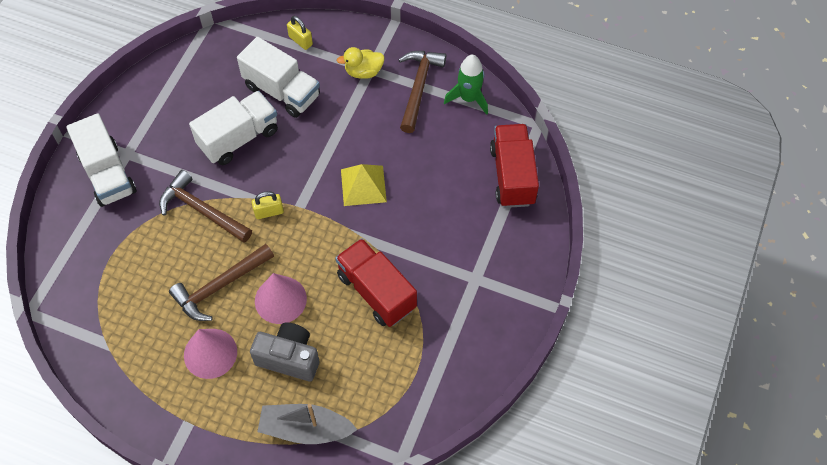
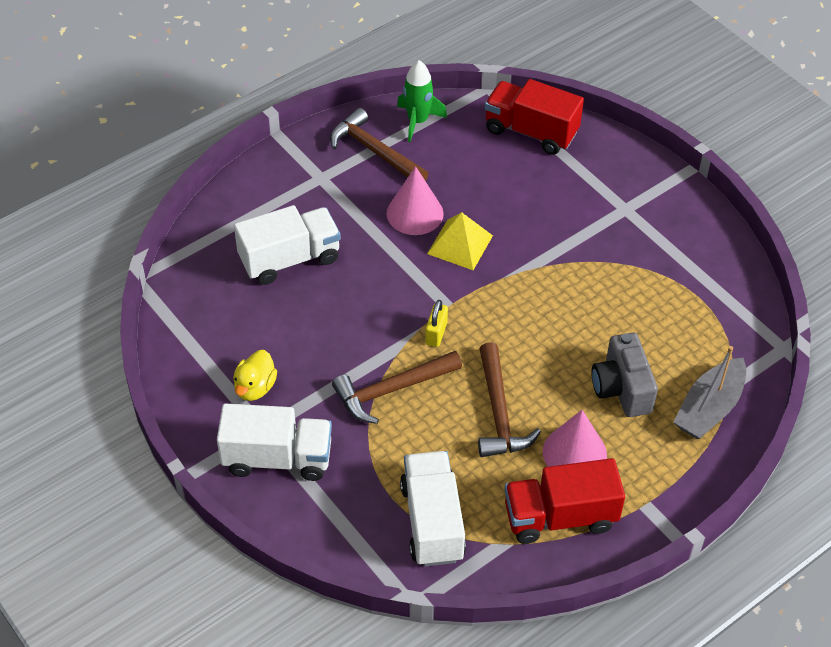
camera: 60 degrees left, 10 degrees down
white truck [189,91,278,165] -> white truck moved to [400,451,466,567]
grey camera [250,322,319,381] -> grey camera turned 60 degrees counterclockwise [591,332,658,417]
pink cone [255,273,307,324] -> pink cone moved to [387,166,444,235]
yellow padlock [287,16,313,50] -> none
red truck [335,238,417,327] -> red truck moved to [504,458,625,544]
yellow duck [337,47,385,79] -> yellow duck moved to [233,350,277,401]

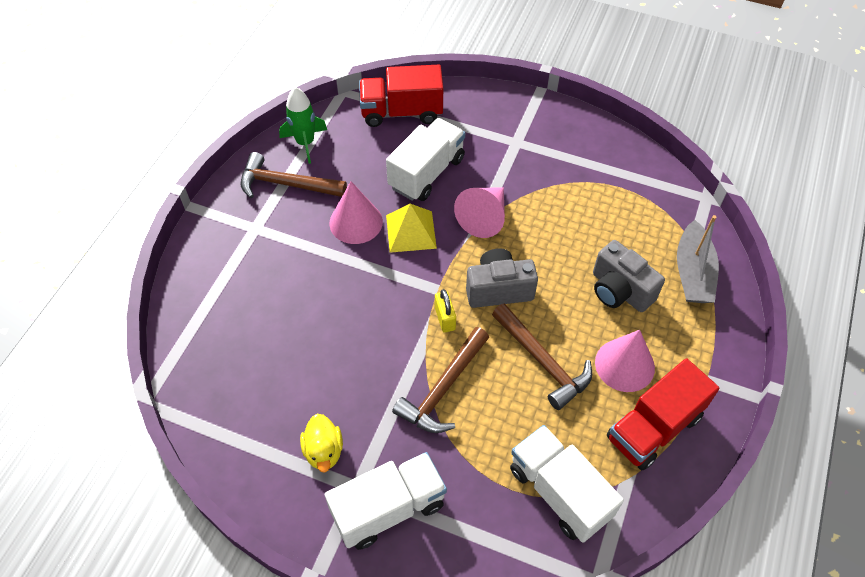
camera: 30 degrees left, 5 degrees up
white truck [234,205,341,285] -> white truck moved to [386,118,465,201]
none -> pink cone [454,188,505,238]
none -> grey camera [466,248,538,308]

